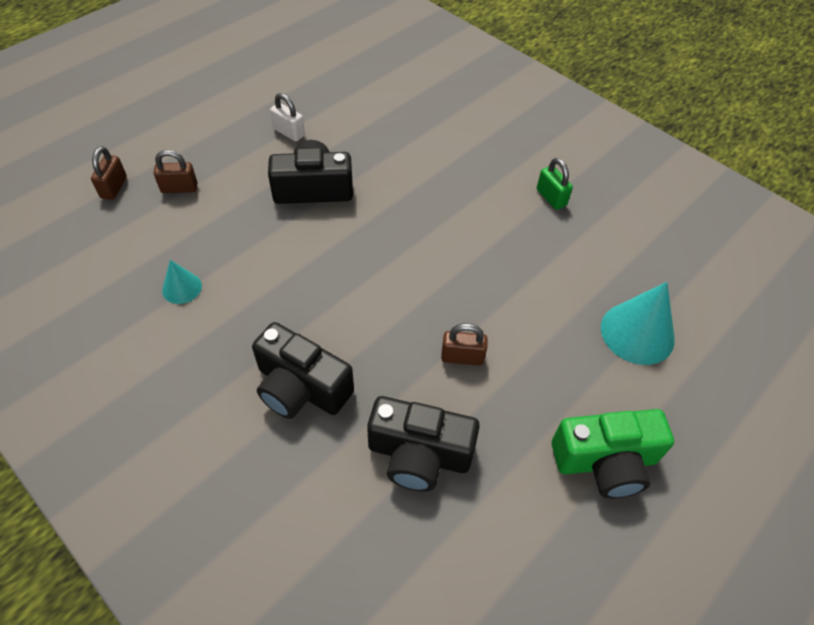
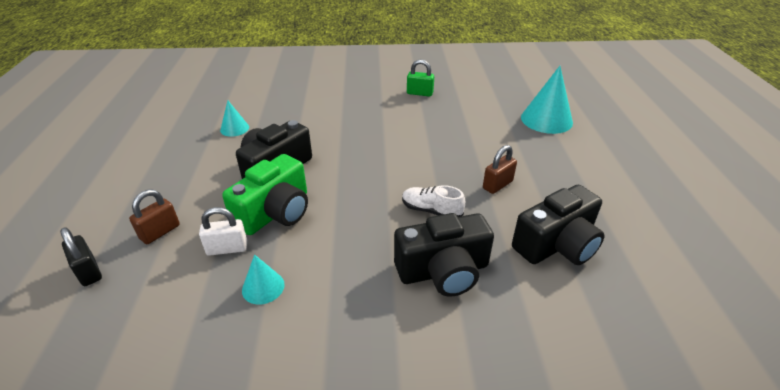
camera: 45 degrees left, 15 degrees down
brown padlock [91,146,127,200] -> black padlock [60,227,102,286]
white padlock [270,93,305,141] -> white padlock moved to [199,207,247,256]
green camera [552,409,674,498] -> green camera moved to [222,154,308,235]
none -> turquoise cone [220,100,249,137]
none -> white shoe [402,185,465,217]

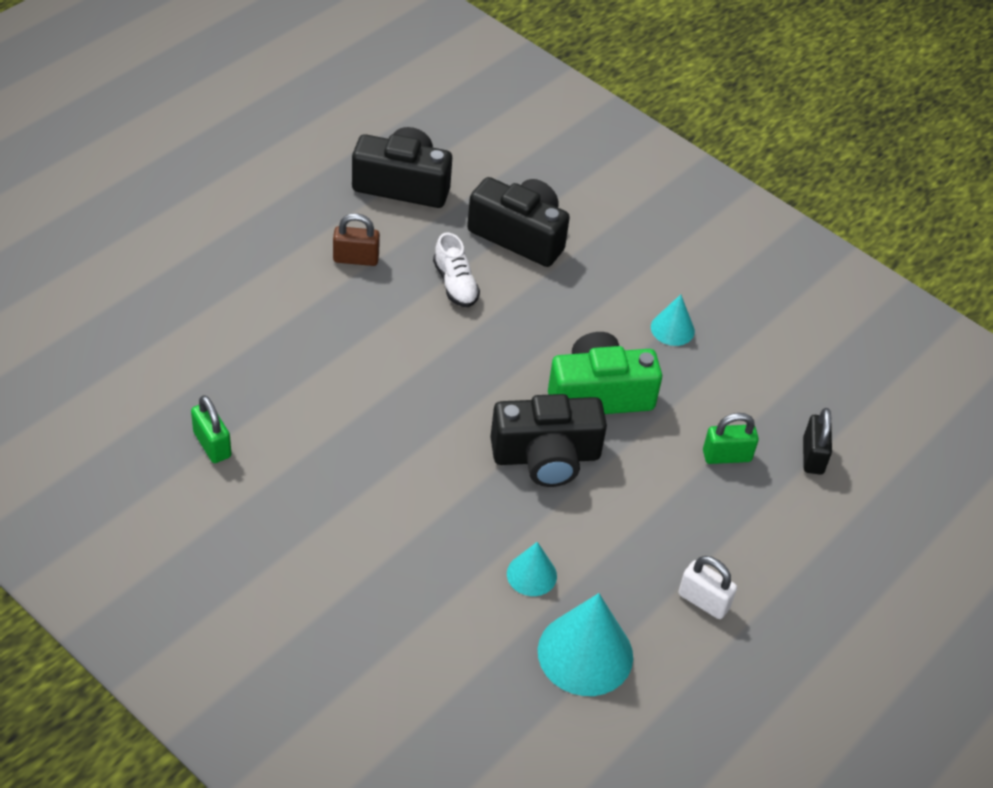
camera: 140 degrees left, 10 degrees up
brown padlock [129,190,180,244] -> green padlock [703,413,759,464]
white padlock [199,207,247,256] -> white padlock moved to [678,556,737,619]
turquoise cone [521,66,573,134] -> turquoise cone moved to [538,593,633,696]

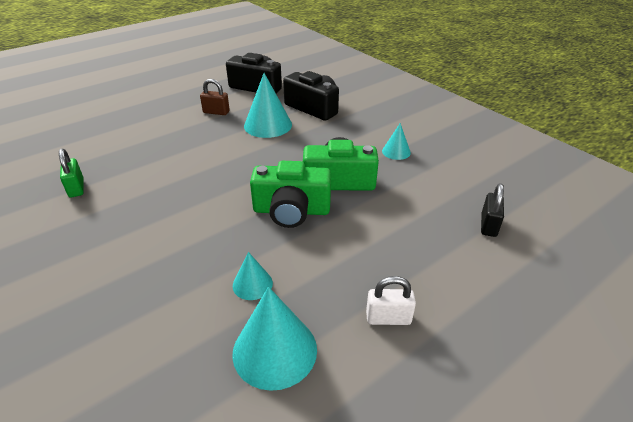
camera: 15 degrees right, 10 degrees down
white shoe [433,233,480,307] -> turquoise cone [244,73,292,138]
black camera [491,394,607,487] -> green camera [250,161,331,228]
white padlock [678,556,737,619] -> white padlock turned 45 degrees counterclockwise [366,276,416,325]
green padlock [703,413,759,464] -> none

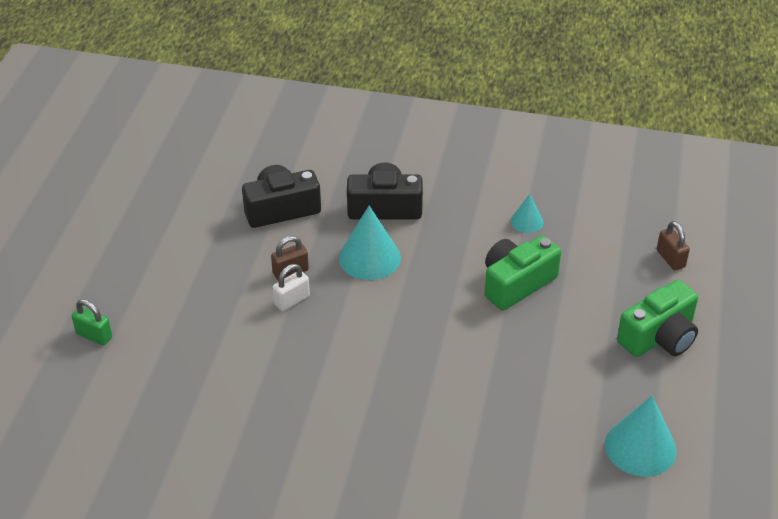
camera: 40 degrees left, 5 degrees up
green padlock [59,149,83,197] -> green padlock moved to [72,299,112,345]
turquoise cone [233,252,273,300] -> none
green camera [250,161,331,228] -> green camera moved to [617,280,698,357]
white padlock [366,276,416,325] -> white padlock moved to [273,264,310,311]
black padlock [481,183,504,237] -> brown padlock [657,221,690,270]

